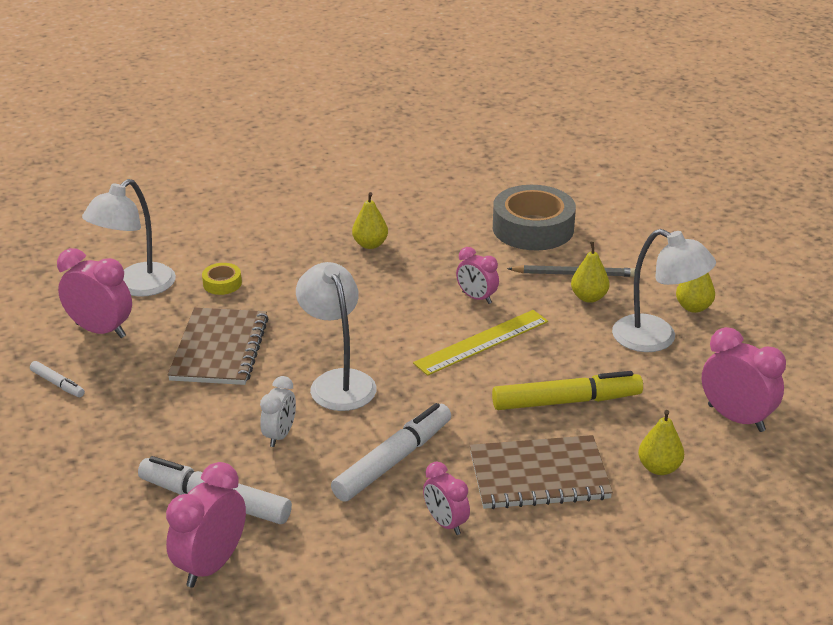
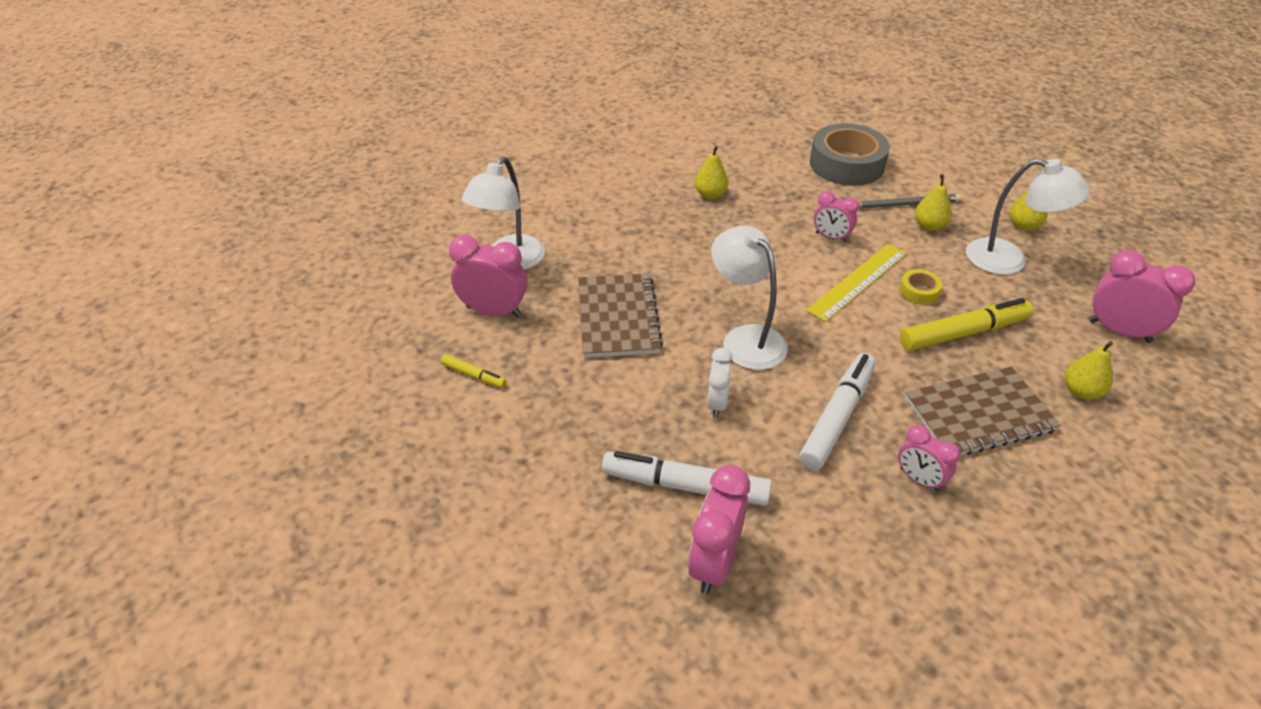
camera: 10 degrees left, 10 degrees up
white marker [30,361,85,397] -> yellow marker [441,354,507,388]
yellow tape [202,263,242,295] -> yellow tape moved to [899,269,942,305]

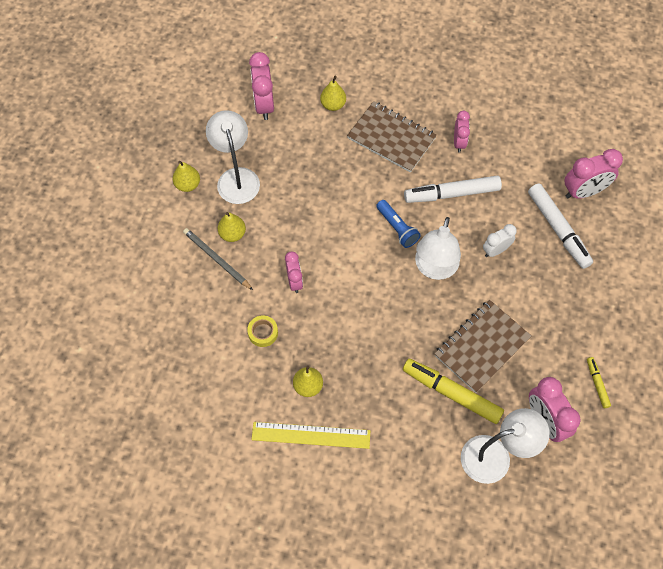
camera: 130 degrees left, 20 degrees up
yellow ruler [806,244,907,322] -> yellow ruler moved to [252,422,370,449]
grey tape [810,123,890,186] -> none
yellow tape [899,269,942,305] -> yellow tape moved to [247,315,278,347]
yellow marker [900,298,1033,351] -> yellow marker moved to [403,359,504,424]
none -> blue flashlight [376,200,421,248]

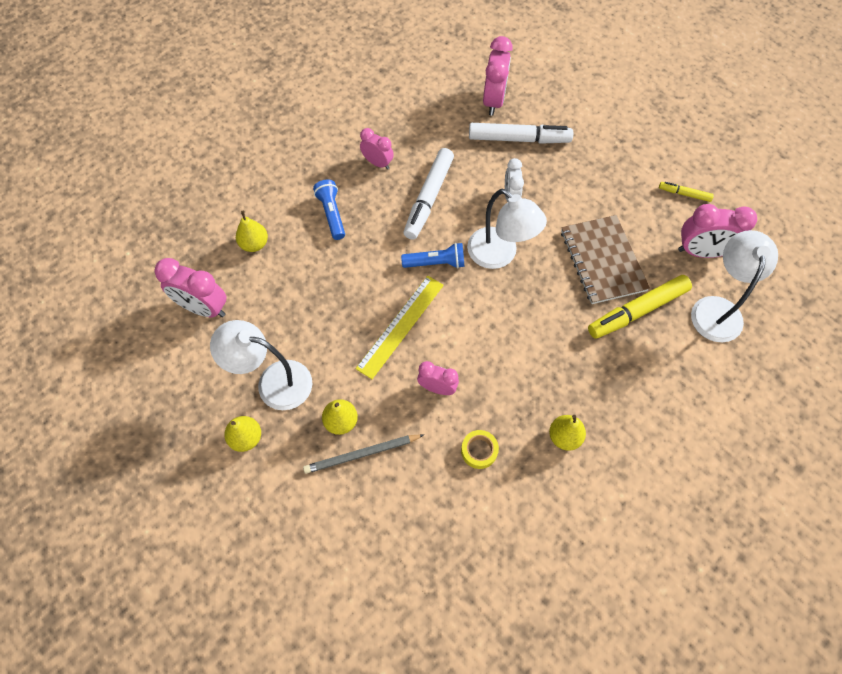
camera: 60 degrees left, 0 degrees up
yellow ruler [252,422,370,449] -> yellow ruler moved to [355,276,444,379]
brown notebook [347,101,437,172] -> blue flashlight [313,179,345,240]

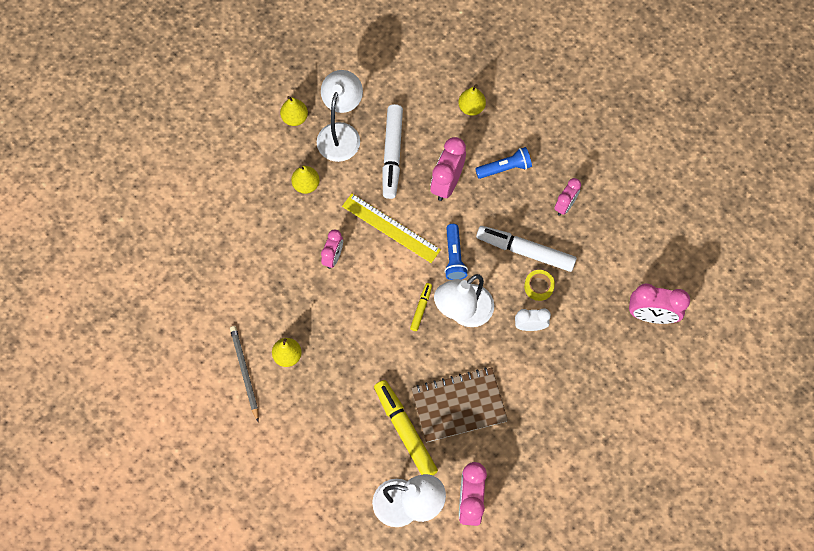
camera: 90 degrees right, 5 degrees up
pink clock [154,258,226,317] -> pink clock moved to [430,137,466,201]
grey pencil [303,434,424,474] -> grey pencil moved to [230,326,259,422]
yellow tape [461,430,499,469] -> yellow tape moved to [524,270,555,301]
white marker [469,123,573,144] -> white marker moved to [382,104,403,199]
yellow marker [659,182,714,202] -> yellow marker moved to [410,283,432,331]

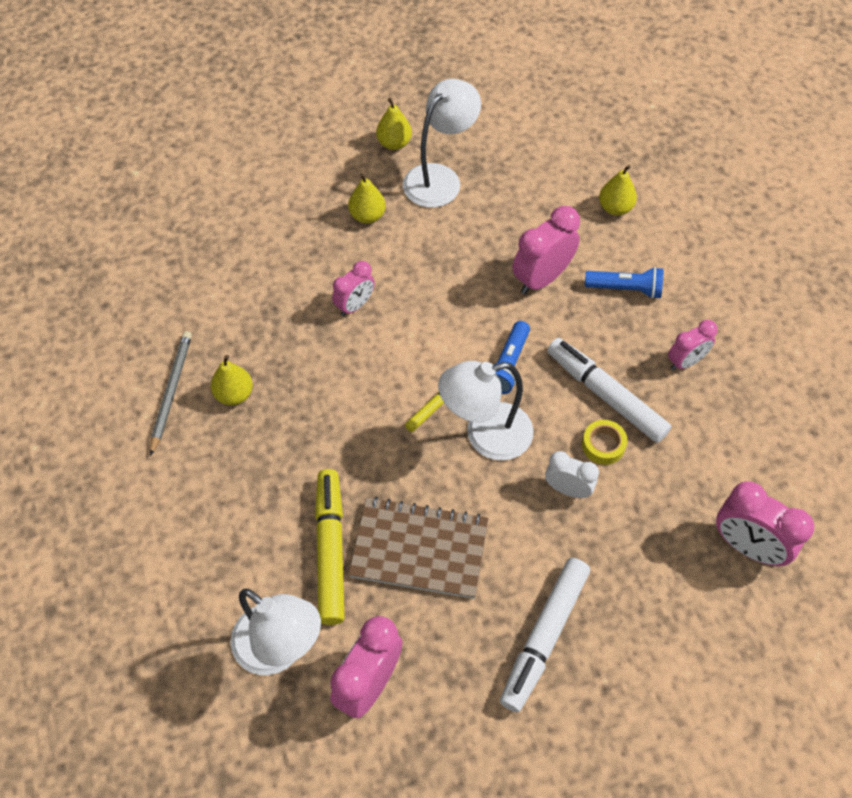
camera: 25 degrees right, 10 degrees down
yellow ruler [342,193,441,263] -> none
white marker [382,104,403,199] -> white marker moved to [500,558,590,712]

